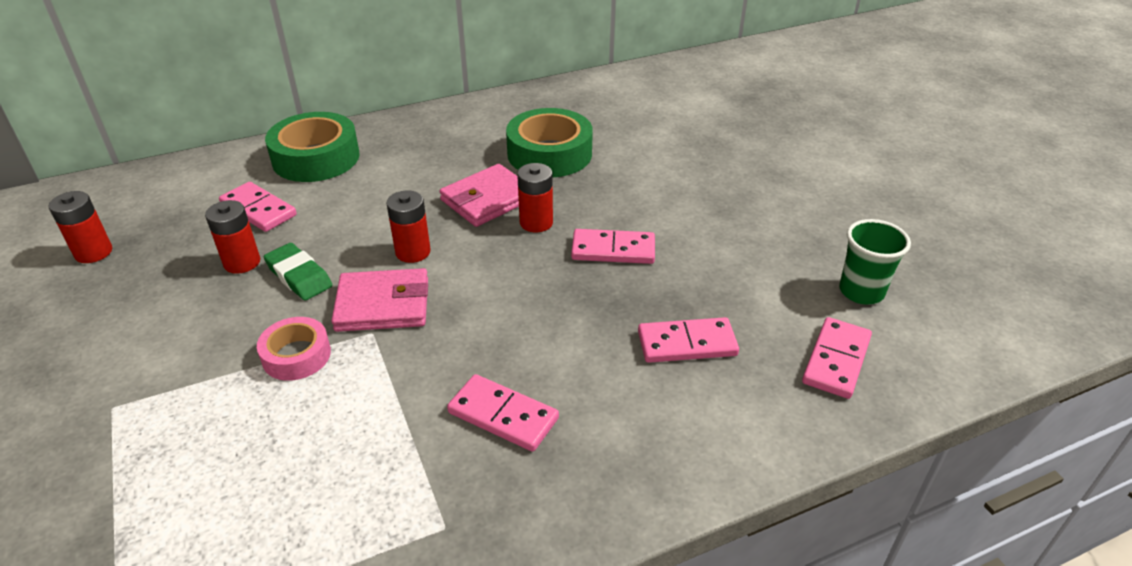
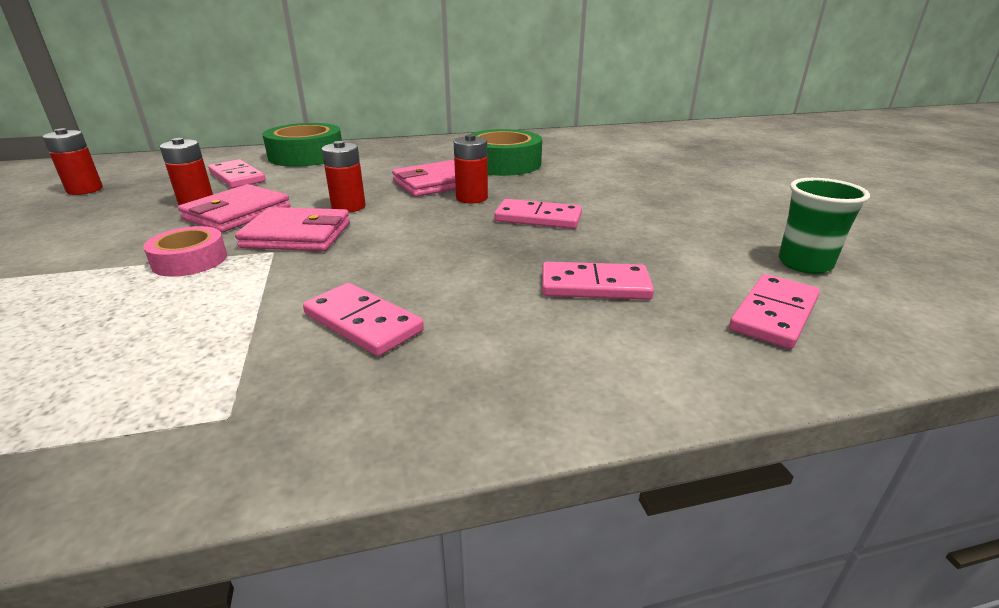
camera: 10 degrees right, 10 degrees down
green eraser [263,243,333,301] -> pink wallet [178,184,290,232]

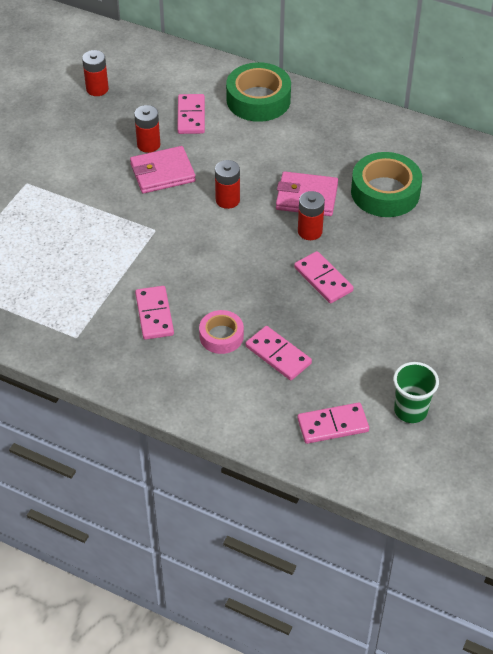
camera: 40 degrees right, 20 degrees up
pink tape [143,226,227,277] -> pink tape moved to [199,310,244,354]
pink wallet [235,207,350,251] -> none

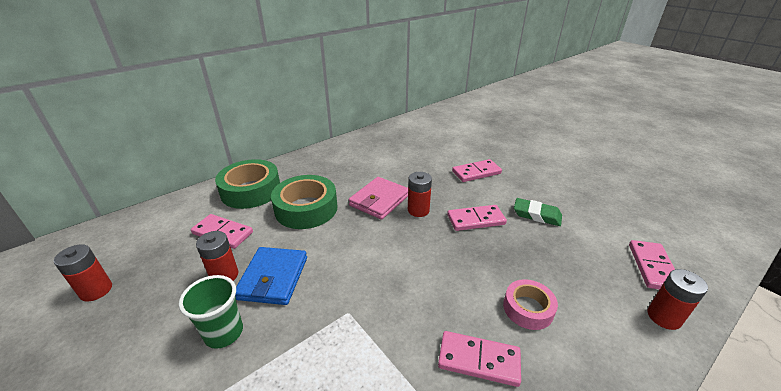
camera: 65 degrees left, 15 degrees down
pink wallet [130,146,196,193] -> blue wallet [235,247,307,305]
red battery [215,160,240,209] -> red battery moved to [648,269,708,330]
pink domino [246,326,312,380] -> pink domino moved to [452,159,502,182]
green tape [351,152,422,217] -> green tape moved to [271,175,338,229]
green cup [393,362,439,423] -> green cup moved to [179,275,243,349]
none -> green eraser [514,198,562,226]

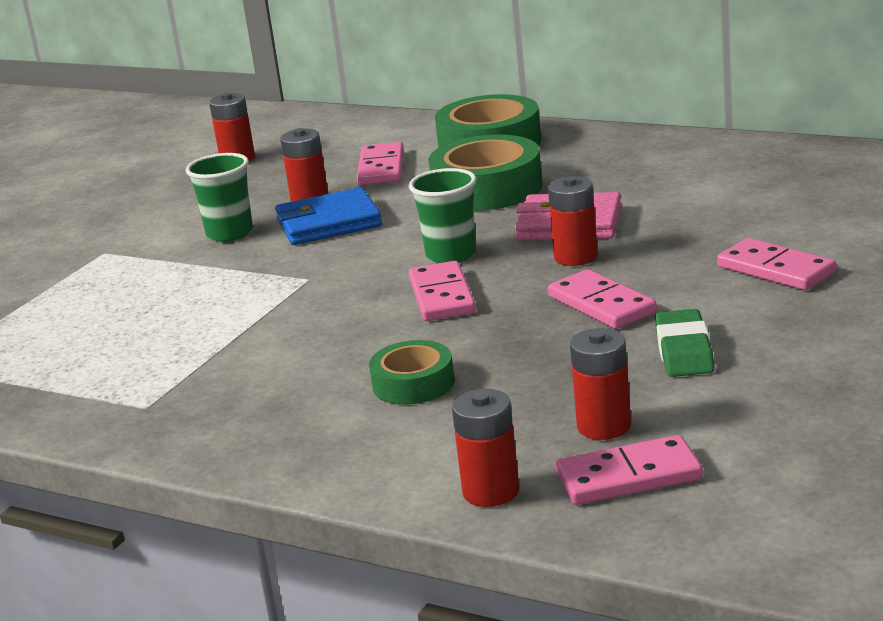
camera: 70 degrees right, 10 degrees down
pink domino [438,331,521,387] -> pink domino moved to [409,261,476,321]
pink tape [503,279,558,330] -> green tape [369,340,455,405]
none -> green cup [408,168,477,263]
none -> red battery [570,328,631,440]

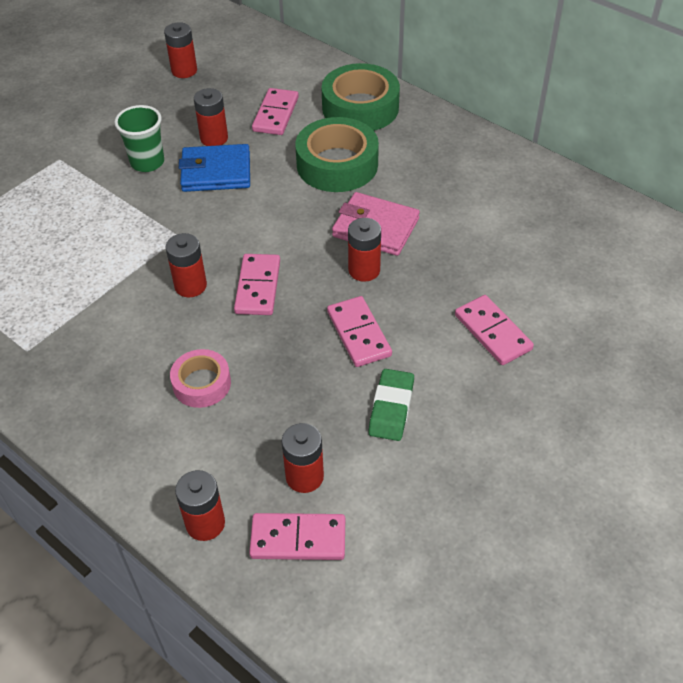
camera: 10 degrees right, 25 degrees up
green tape [369,340,455,405] -> pink tape [170,349,231,408]
green cup [408,168,477,263] -> none
none -> red battery [166,233,207,297]

